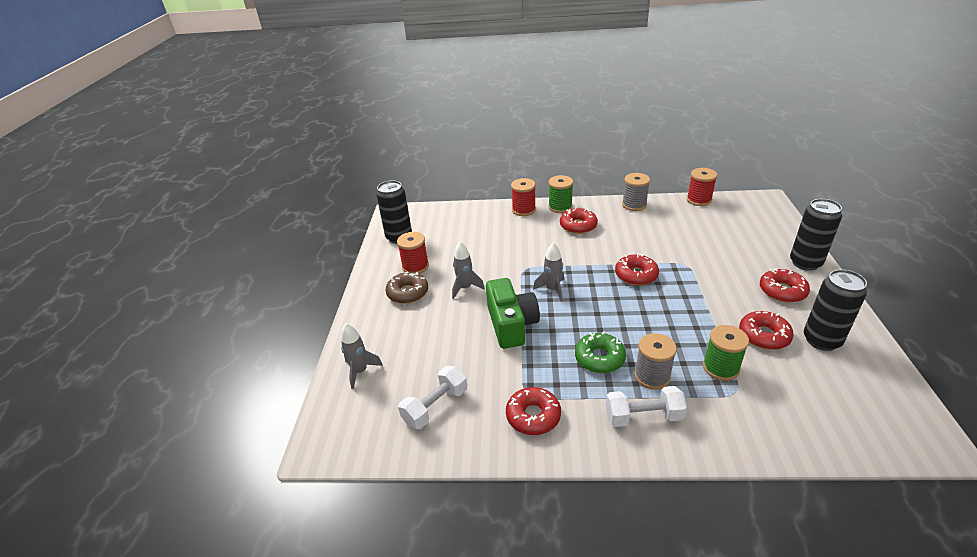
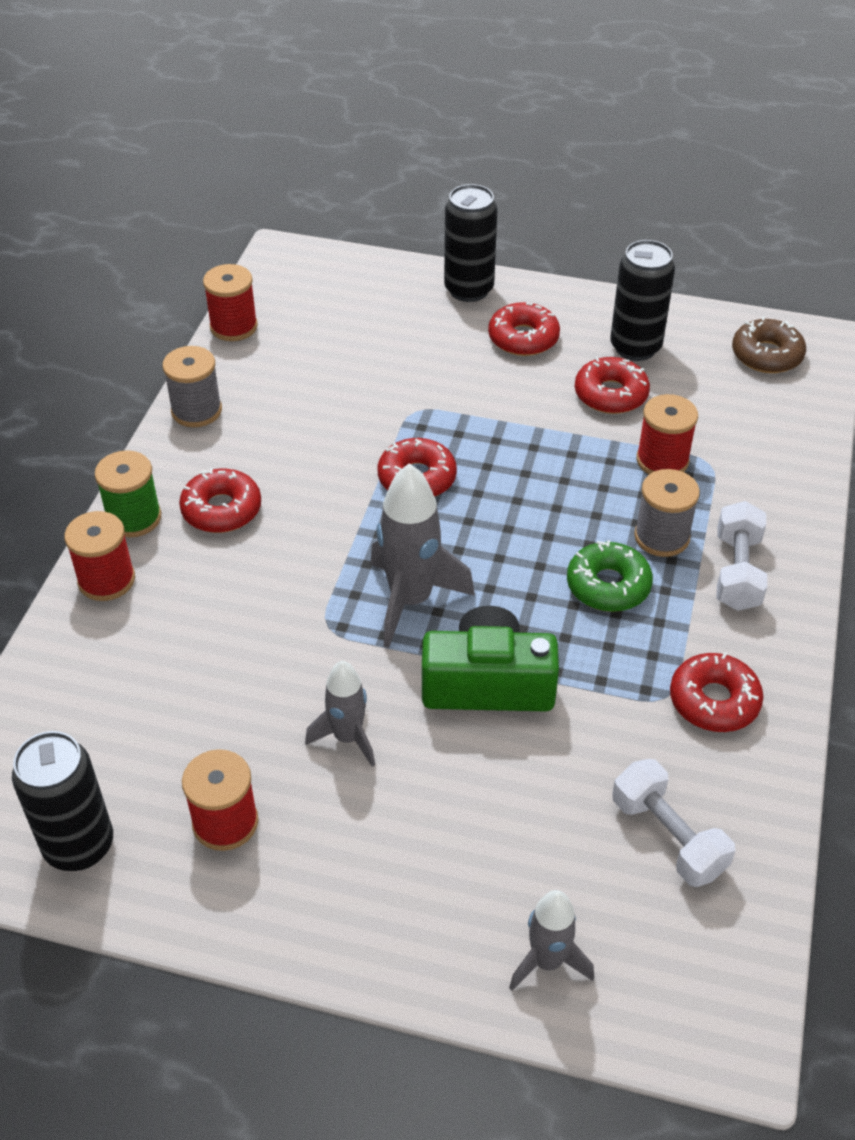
camera: 80 degrees left, 10 degrees up
brown donut [386,272,428,304] -> brown donut moved to [732,316,806,373]
grey rocket [533,242,564,302] -> grey rocket [370,463,475,648], size x1.64
green spool [703,325,749,381] -> red spool [636,394,698,474]

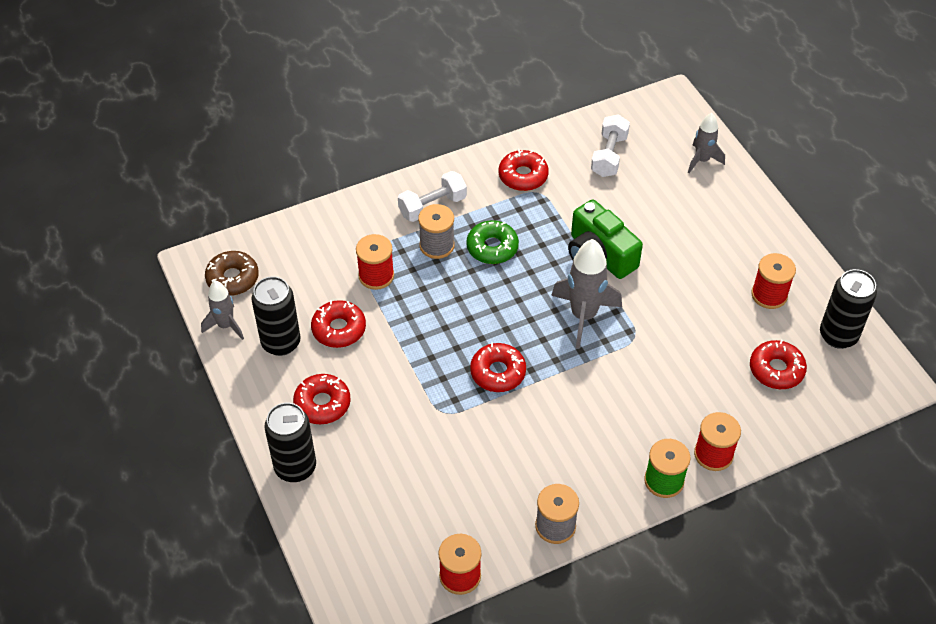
camera: 130 degrees left, 5 degrees up
red donut [179,468,261,533] -> red donut moved to [750,340,807,389]
grey rocket [305,661,375,767] -> grey rocket moved to [201,281,244,340]

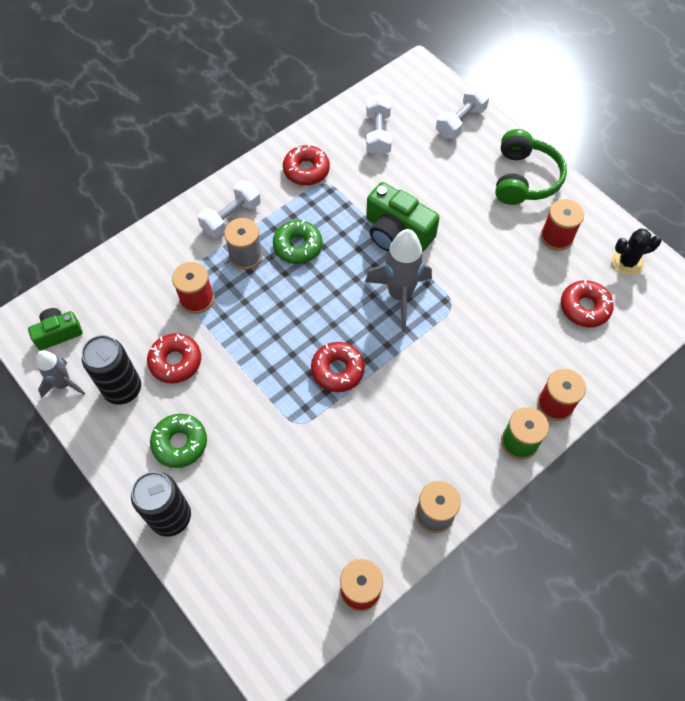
camera: 15 degrees left, 10 degrees up
brown donut [205,251,259,296] -> green camera [28,308,83,350]
red donut [293,374,351,424] -> green donut [150,414,207,468]
grey rocket [688,113,725,173] -> white dumbbell [436,86,489,139]
black can [820,269,877,349] -> black cactus [612,229,662,276]
none -> green headphones [495,129,567,205]

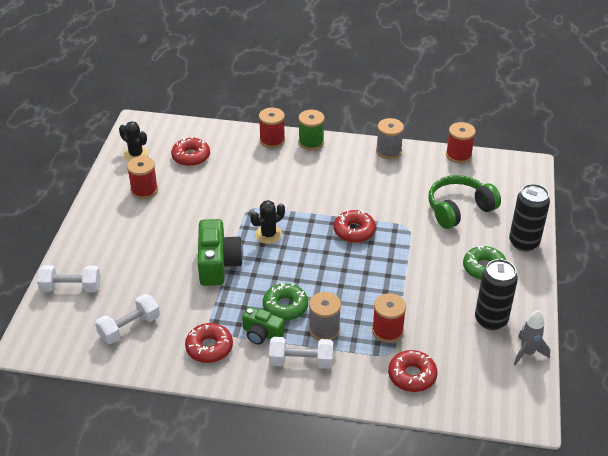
camera: 130 degrees left, 20 degrees down
green camera [28,308,83,350] -> green camera moved to [242,307,285,344]
red donut [147,333,201,383] -> red donut moved to [388,350,438,392]
grey rocket [365,229,432,329] -> black cactus [250,200,285,244]
green headphones [495,129,567,205] -> green headphones moved to [428,175,501,229]

